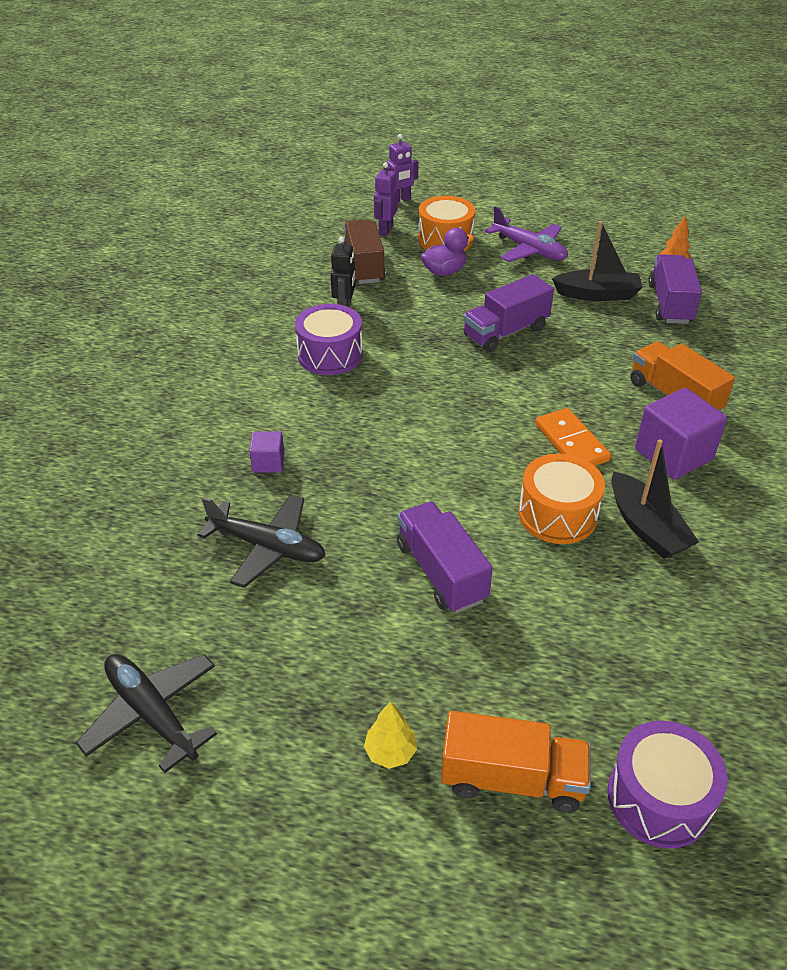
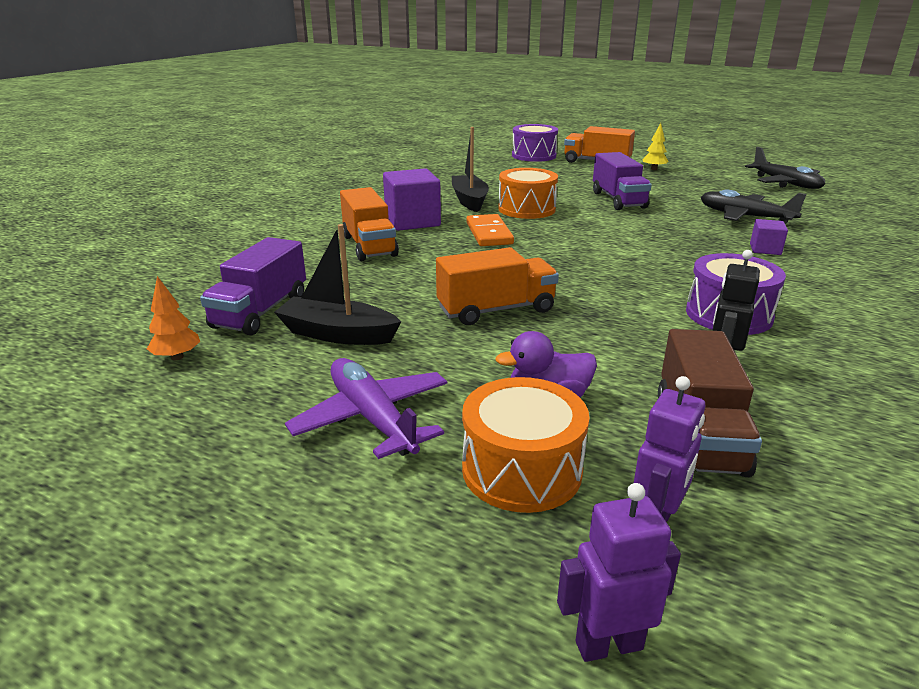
camera: 165 degrees left, 15 degrees down
purple truck [463,274,554,352] -> orange truck [436,247,559,325]

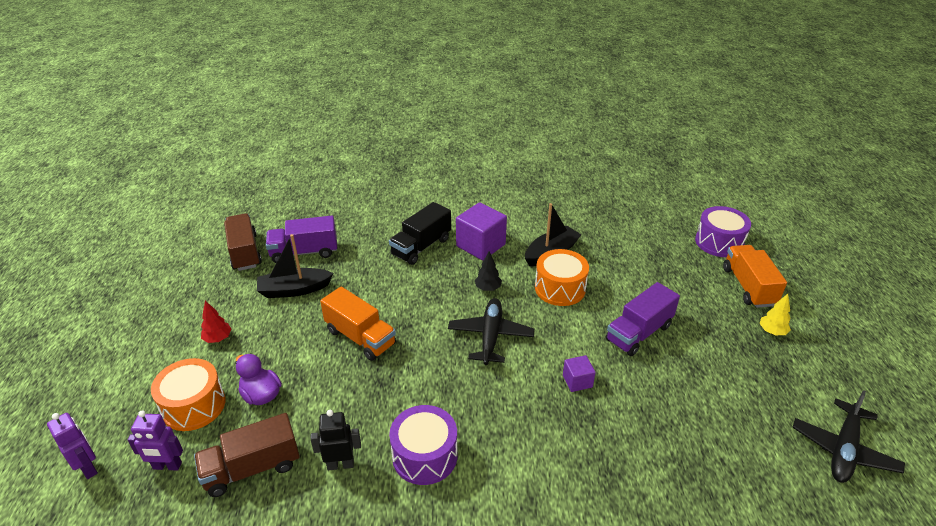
camera: 60 degrees right, 10 degrees up
orange tree [147,276,200,360] -> brown truck [224,213,262,271]
black boat [274,224,401,345] -> black boat turned 90 degrees counterclockwise [257,234,333,298]
purple plane [285,358,447,459] -> red tree [201,301,232,343]
orange truck [340,187,399,261] -> black truck [389,202,451,265]
orange domino [466,214,514,246] -> black tree [475,252,502,291]
black plane [701,190,806,224] -> black plane moved to [448,298,535,365]
purple cube [750,219,788,255] -> purple cube moved to [563,355,596,392]

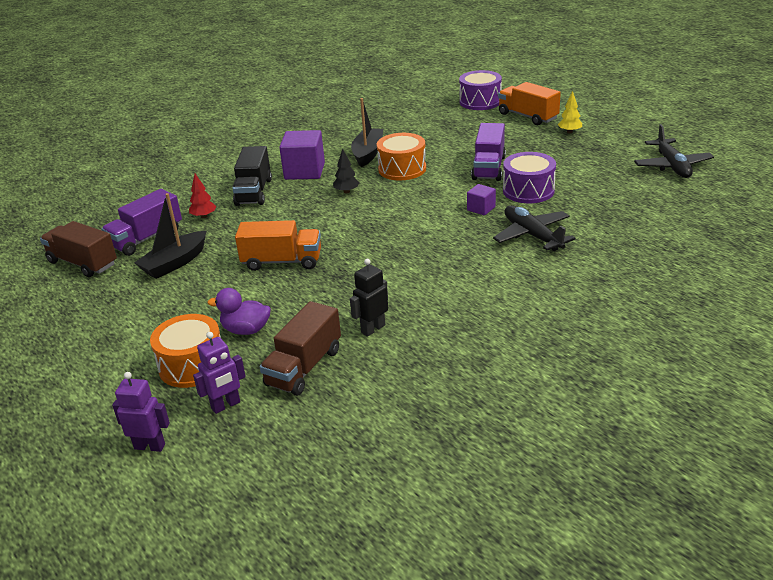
camera: 35 degrees left, 5 degrees down
red tree [201,301,232,343] -> red tree moved to [189,174,217,218]
purple drum [389,405,458,485] -> purple drum moved to [503,152,556,203]
black plane [448,298,535,365] -> black plane moved to [493,205,576,251]

